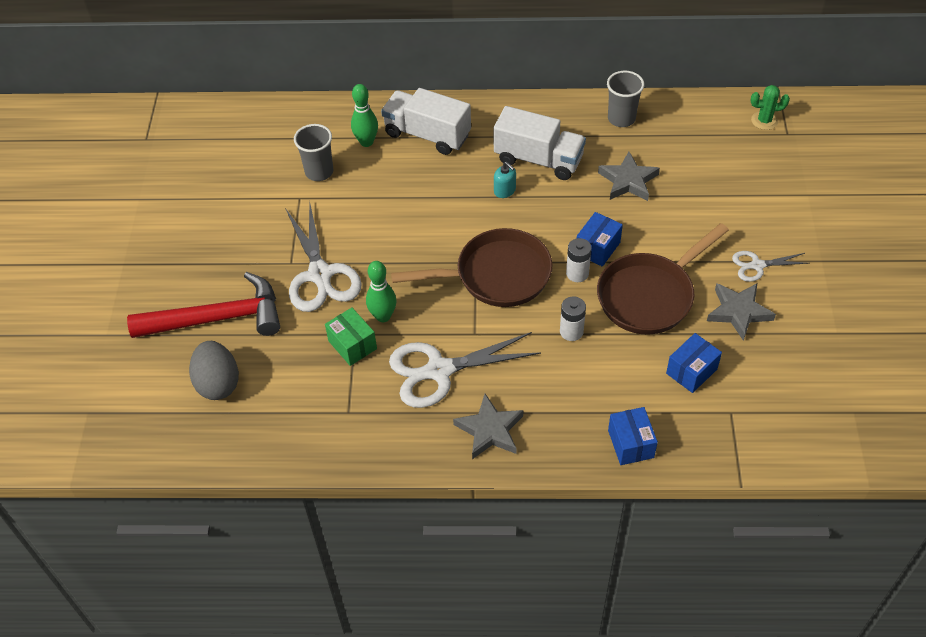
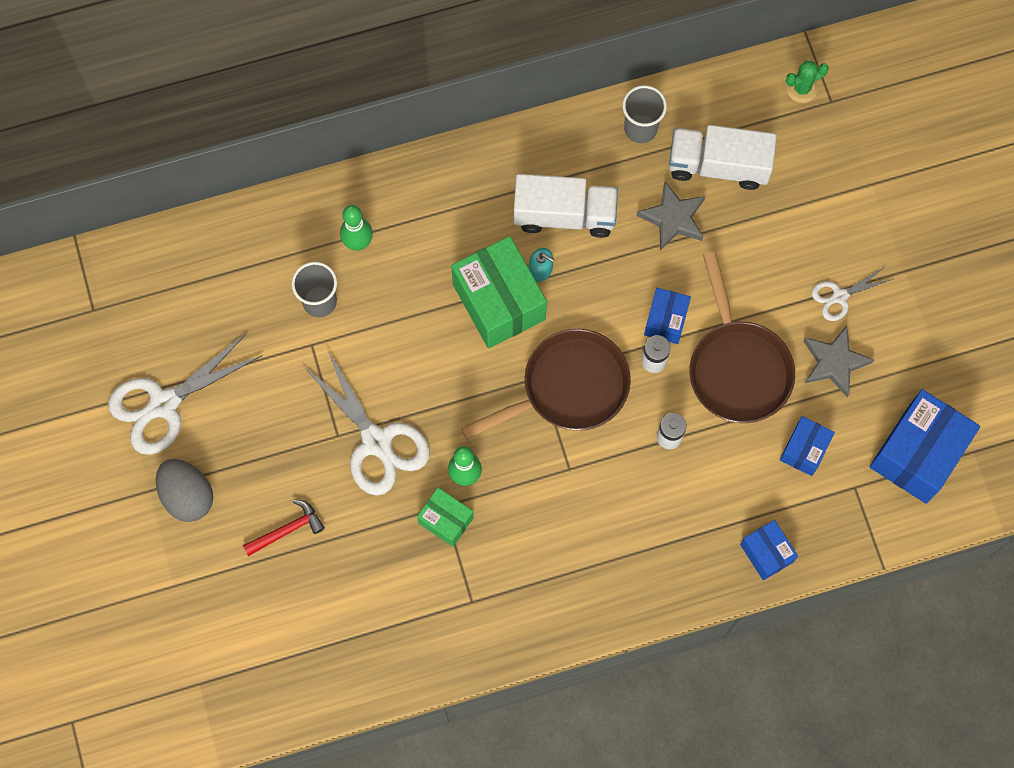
camera: 20 degrees left, 20 degrees up
red hammer [127,272,280,338] -> red hammer [243,499,325,556], size x0.49
grey egg [189,341,239,400] -> grey egg moved to [156,459,213,522]
white truck [381,88,471,155] -> white truck moved to [669,125,777,190]
white scissors [389,332,541,408] -> white scissors moved to [108,333,263,455]
grey star [453,394,523,459] -> none
brown pan [597,223,729,334] -> brown pan turned 45 degrees counterclockwise [690,252,795,423]
none -> green box [451,236,547,348]
none -> blue box [870,389,980,504]

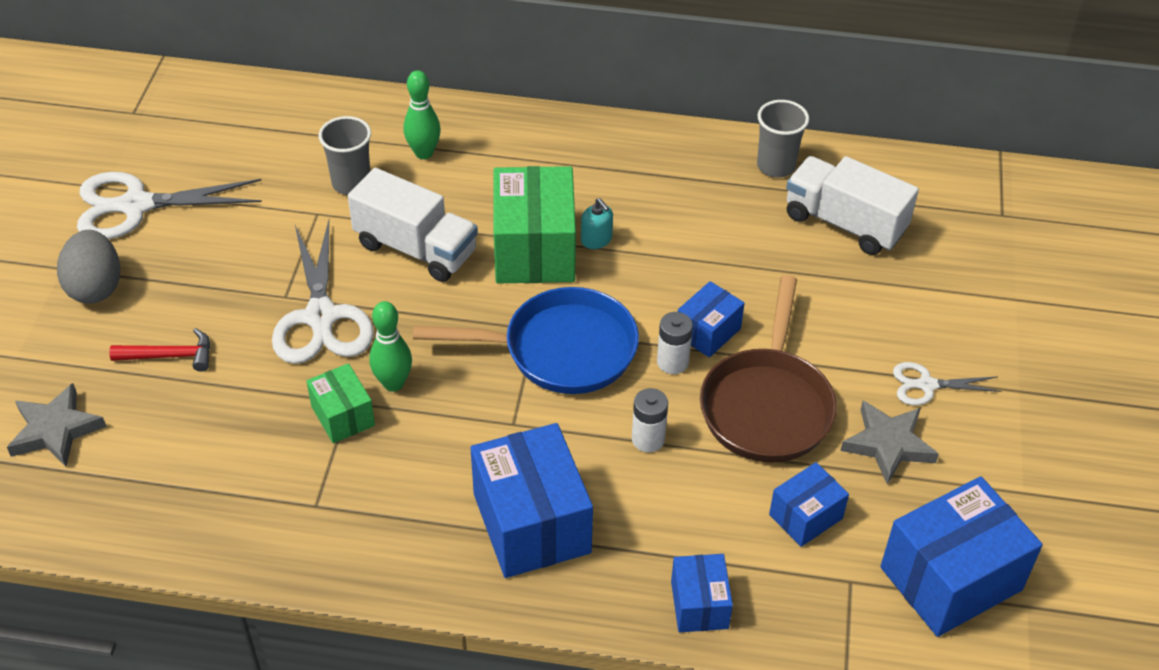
camera: 25 degrees right, 25 degrees down
brown pan [461,329,631,440] -> blue pan [413,287,639,394]
white truck [514,174,618,238] -> white truck moved to [348,168,478,282]
grey star [637,181,705,251] -> grey star moved to [7,383,106,467]
green cactus [786,61,829,103] -> none
none -> blue box [471,423,593,578]

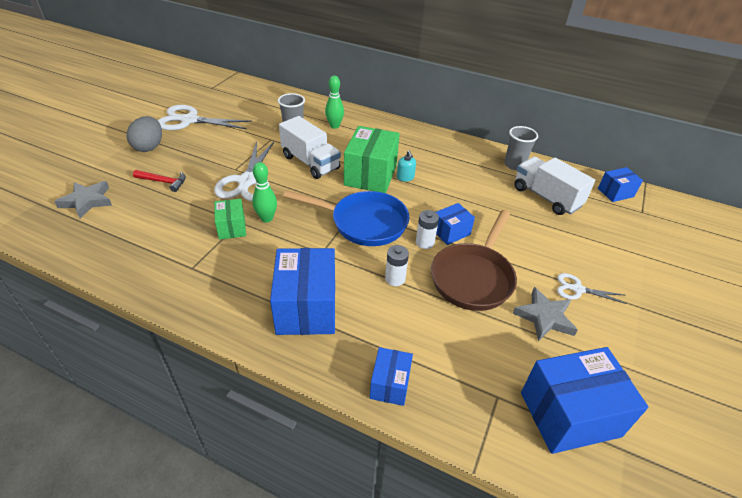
camera: 15 degrees right, 5 degrees down
blue box [769,462,849,547] -> blue box moved to [598,167,643,202]

